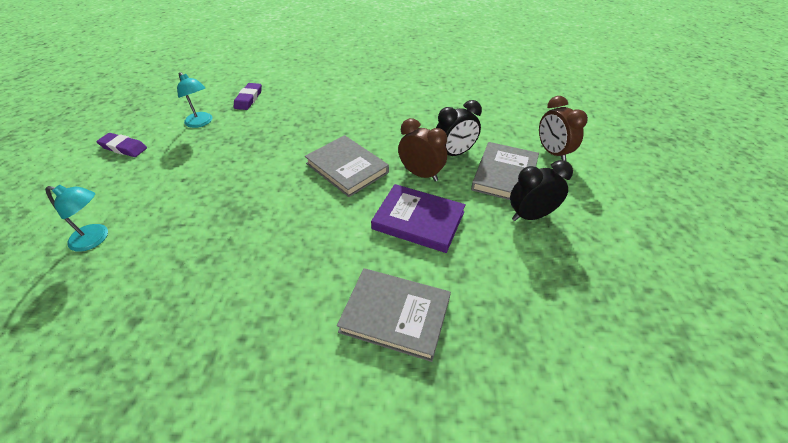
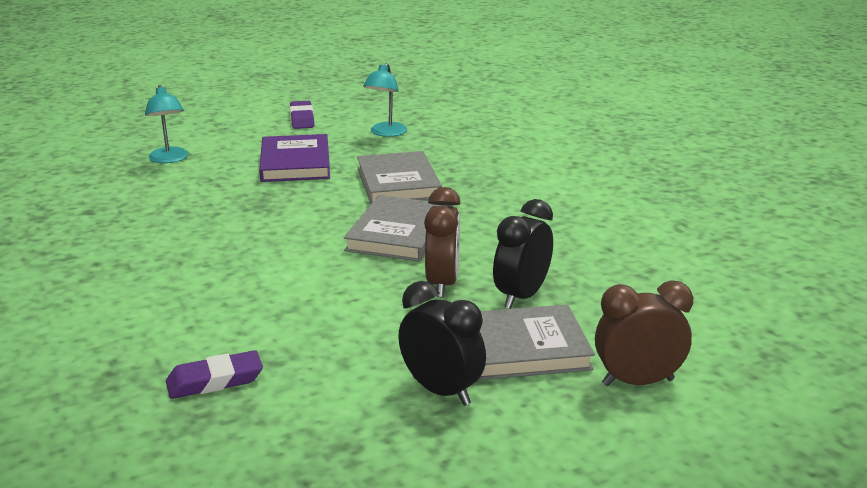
camera: 60 degrees right, 20 degrees down
purple eraser [234,83,262,110] -> purple eraser moved to [166,350,263,399]
grey book [337,268,451,362] -> grey book moved to [357,151,442,204]
purple book [371,184,466,253] -> purple book moved to [259,134,330,182]
black clock [436,100,482,156] -> black clock turned 90 degrees clockwise [493,199,553,309]
brown clock [539,96,588,161] -> brown clock turned 45 degrees clockwise [595,280,693,386]

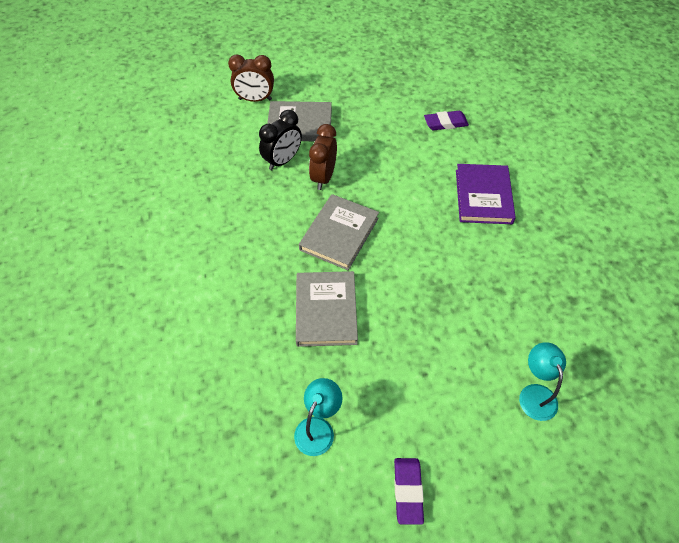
camera: 170 degrees left, 30 degrees up
purple book [259,134,330,182] -> purple book moved to [456,164,516,224]
black clock [398,281,486,406] -> none

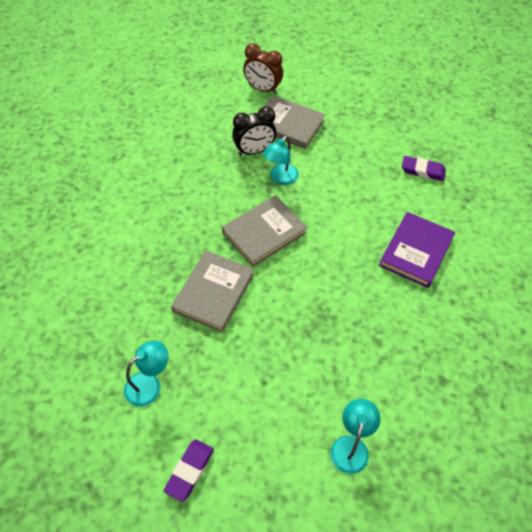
camera: 25 degrees right, 0 degrees up
brown clock [309,124,337,190] -> turquoise lamp [263,135,299,185]

